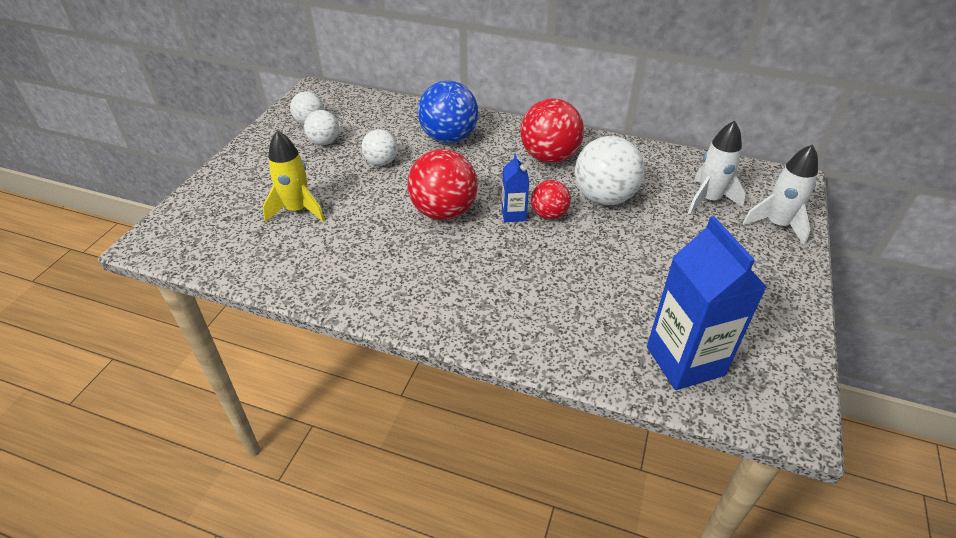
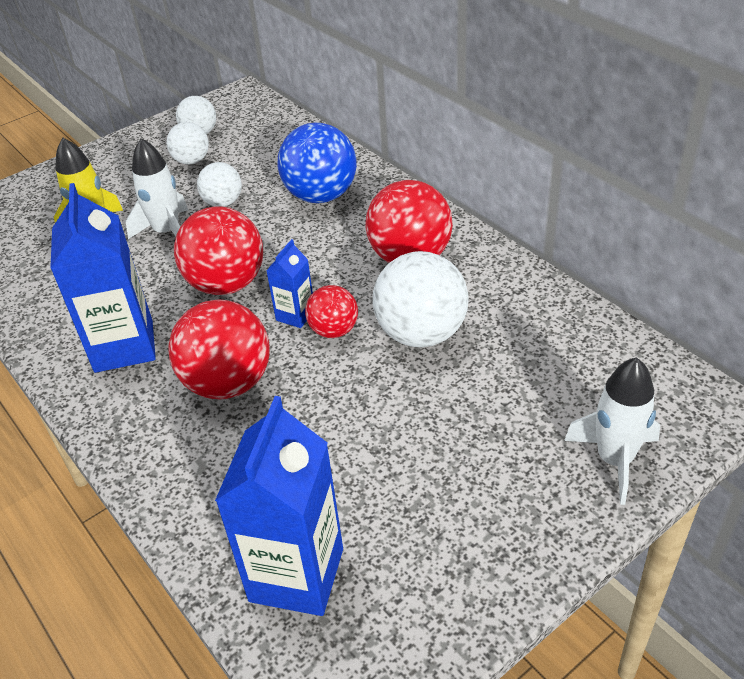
camera: 35 degrees right, 0 degrees up
white rocket [688,120,746,214] -> white rocket moved to [126,138,188,239]
none -> blue carton [50,183,156,373]
none -> red ball [168,300,270,399]

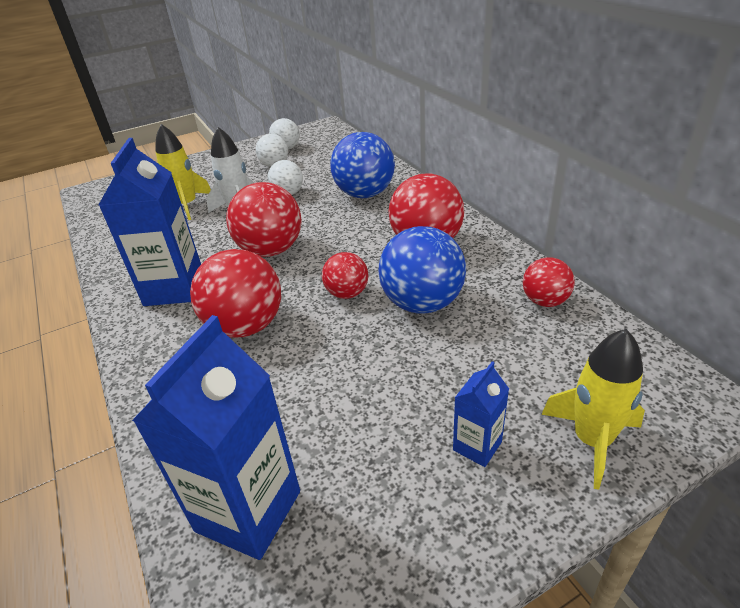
camera: 10 degrees right, 5 degrees down
blue carton [266,239,313,328] -> blue carton moved to [453,361,509,467]
white ball [372,251,469,347] -> blue ball [379,226,466,314]
white rocket [564,357,660,505] -> yellow rocket [541,329,645,490]
none -> red ball [523,257,575,307]

